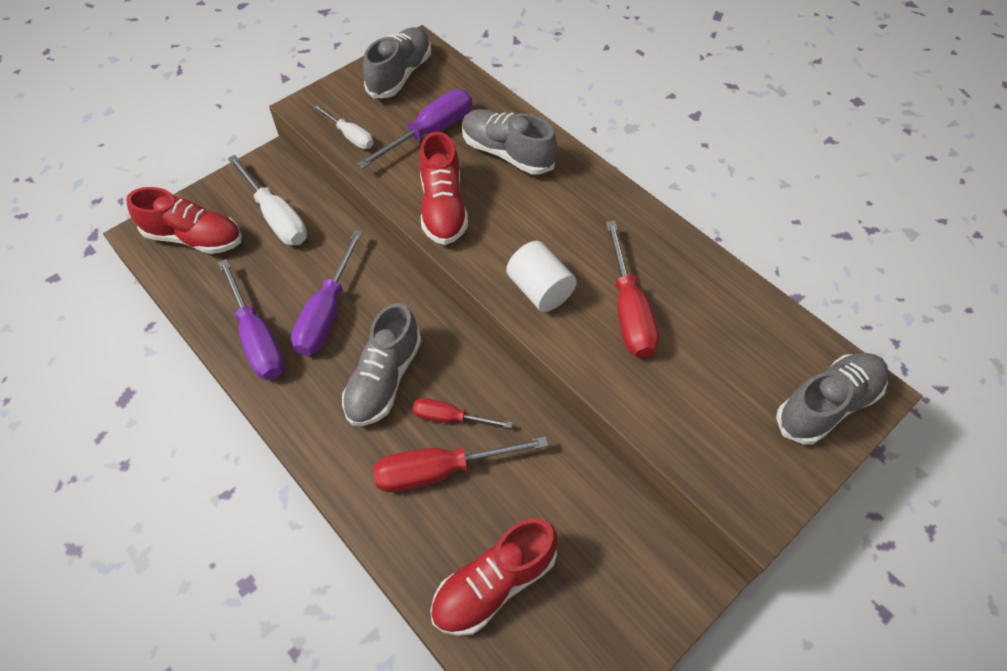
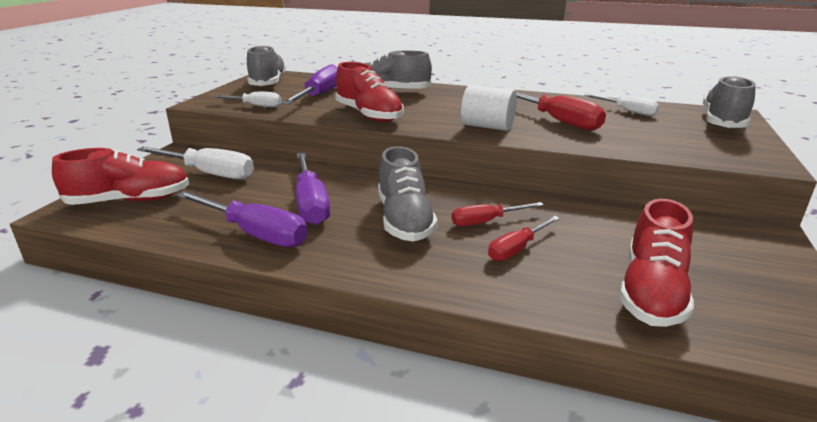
camera: 30 degrees left, 30 degrees down
red screwdriver [373,436,548,492] -> red screwdriver [488,216,560,261], size x0.60
none -> white screwdriver [584,94,660,116]

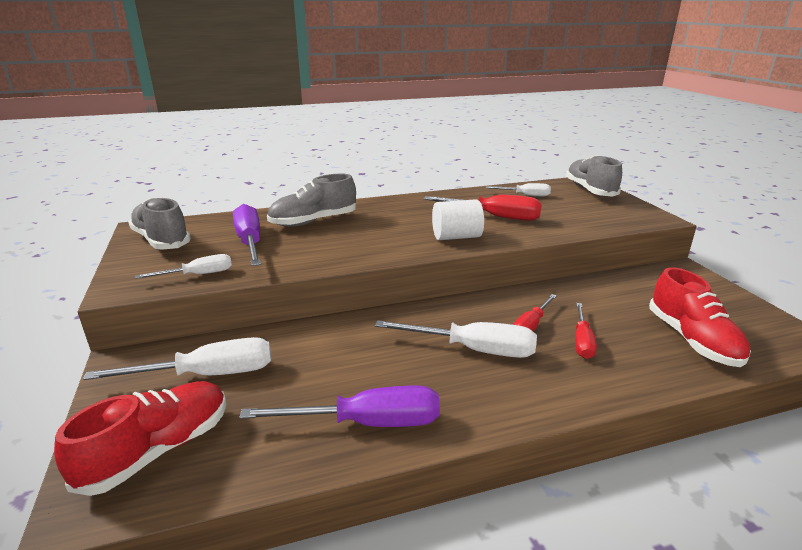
camera: 35 degrees left, 0 degrees up
purple screwdriver [296,153,330,225] -> none
red shoe [335,62,404,122] -> none
grey shoe [378,146,438,242] -> white screwdriver [375,320,537,358]

